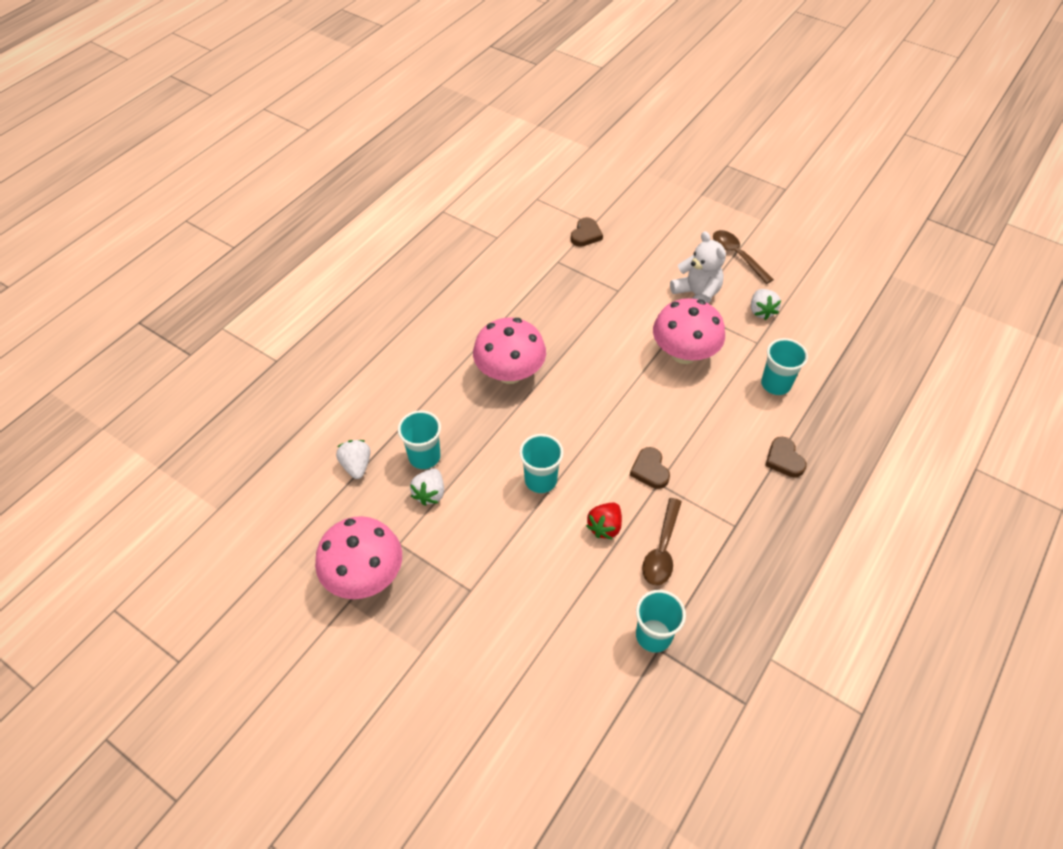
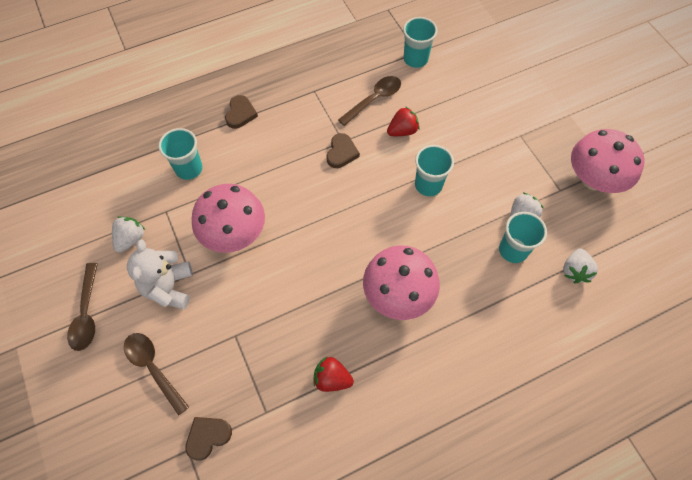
camera: 150 degrees left, 10 degrees up
none -> brown spoon [124,333,189,416]
none -> red strawberry [313,357,354,392]

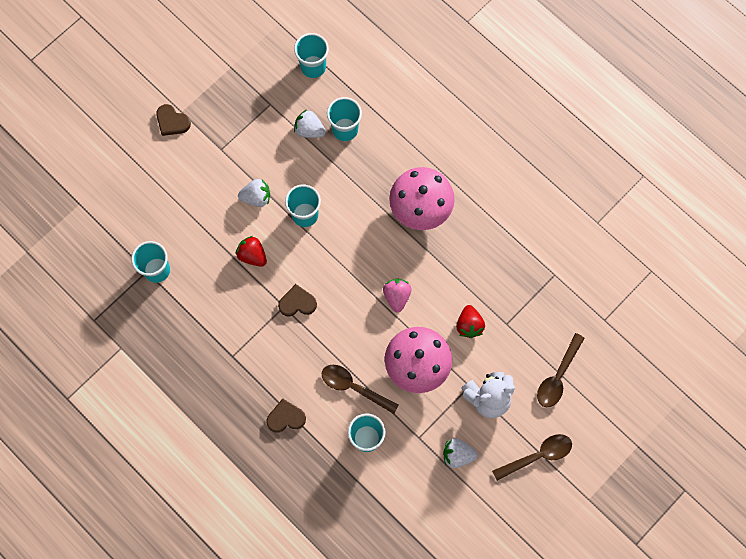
camera: 110 degrees left, 10 degrees up
brown heart [185,417,232,461] -> brown heart moved to [156,104,191,136]
red strawberry [313,357,354,392] -> red strawberry moved to [456,305,485,338]
brown spoon [338,76,401,126] -> brown spoon moved to [322,365,399,414]
white strawberry [563,248,598,283] -> white strawberry moved to [238,179,270,207]
pink mushroom [571,129,644,193] -> none
none -> turquoise cup [294,33,329,78]
none -> pink strawberry [383,279,412,313]

